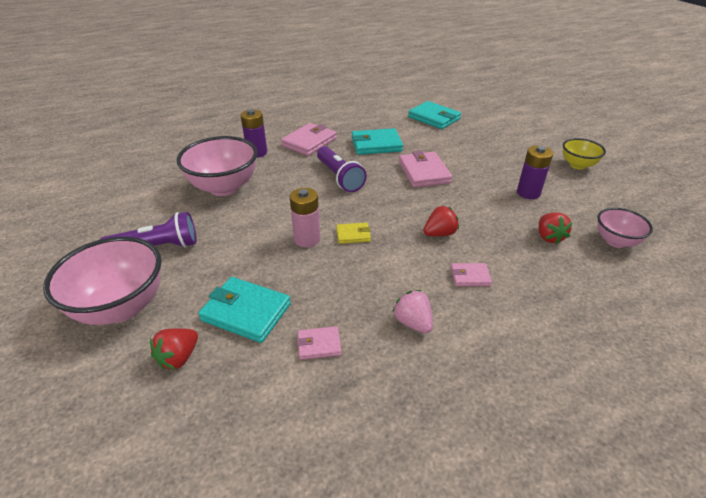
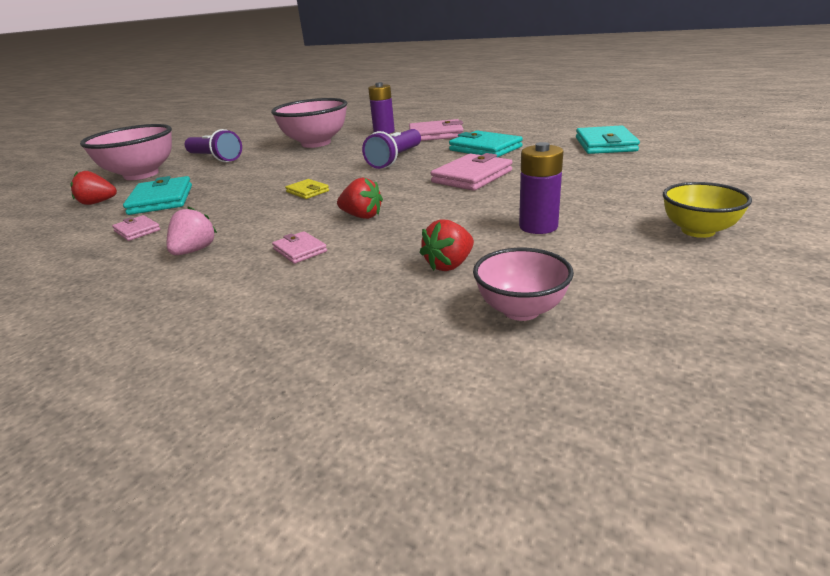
camera: 55 degrees right, 10 degrees down
pink battery [289,188,320,247] -> none

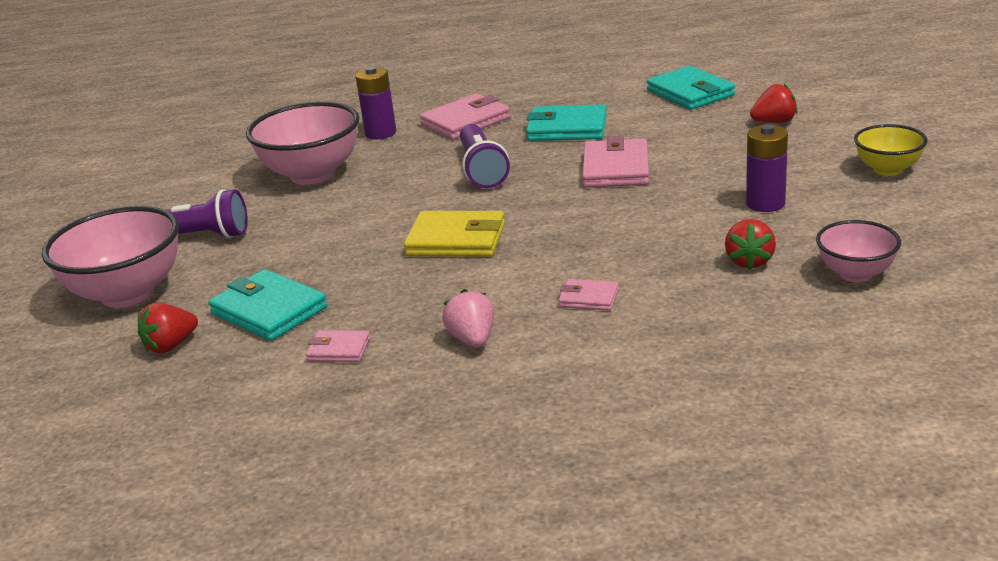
camera: 35 degrees left, 0 degrees up
yellow wallet [285,179,329,199] -> yellow wallet [404,211,505,257], size x1.86
red strawberry [337,178,383,219] -> red strawberry moved to [750,84,798,123]

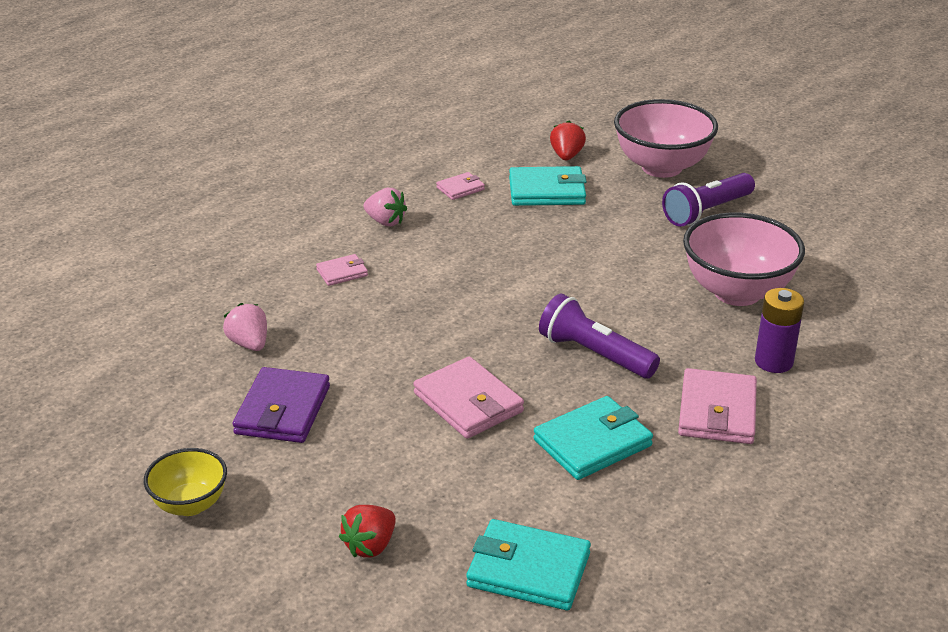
camera: 135 degrees right, 5 degrees up
yellow wallet [404,211,505,257] -> none
red strawberry [725,219,776,270] -> pink strawberry [223,303,267,351]
purple battery [746,124,788,212] -> purple wallet [232,367,330,443]
pink bowl [816,220,901,282] -> none

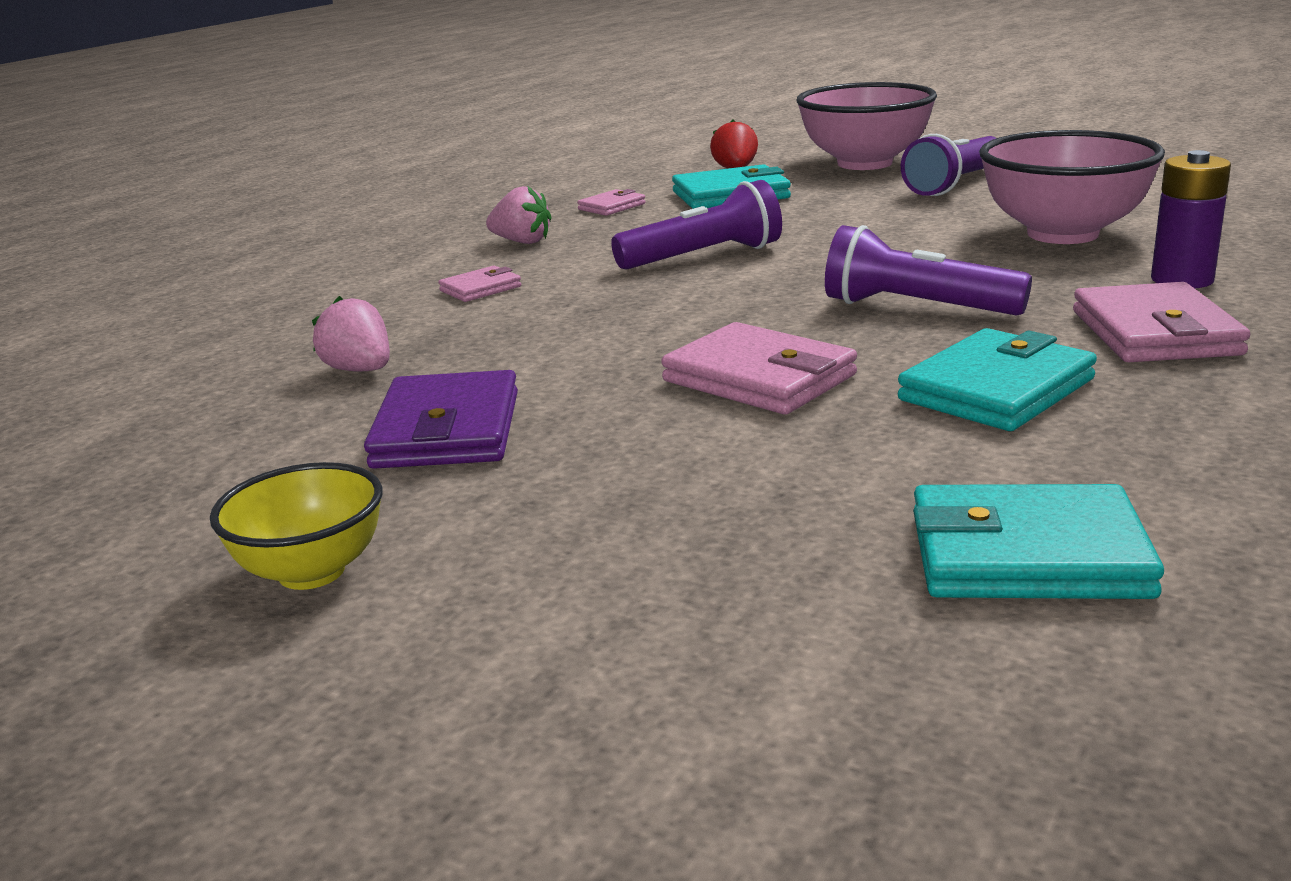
camera: 10 degrees left, 10 degrees down
red strawberry [339,505,396,558] -> none
none -> purple flashlight [611,180,782,270]

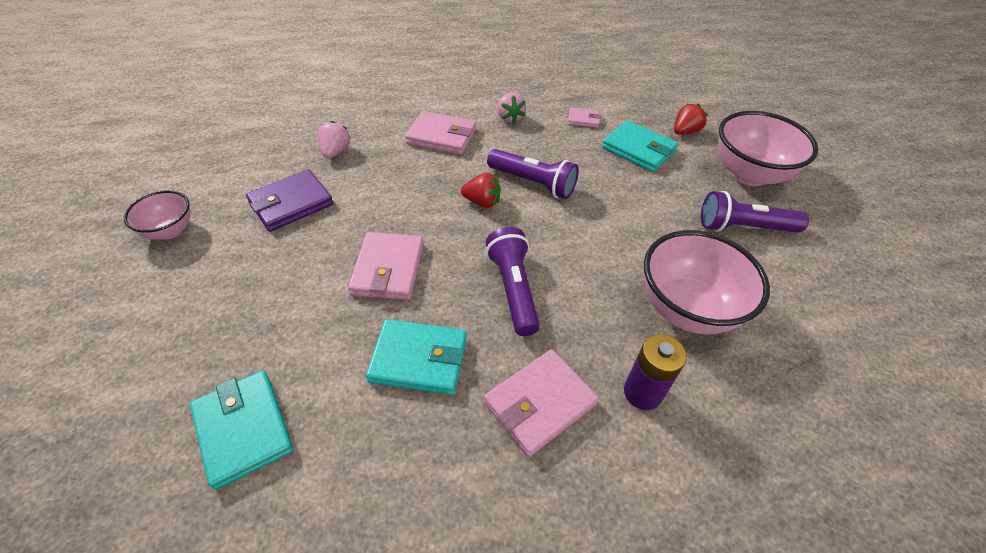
camera: 50 degrees right, 25 degrees up
yellow bowl [210,462,382,590] -> pink bowl [124,190,191,240]
pink wallet [438,266,521,302] -> pink wallet [405,111,476,155], size x1.86
none -> red strawberry [461,173,501,208]

